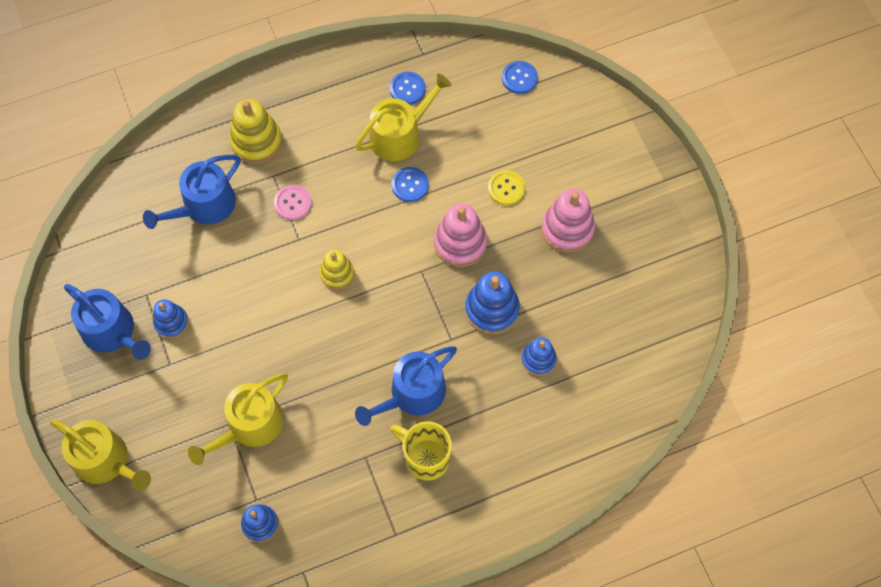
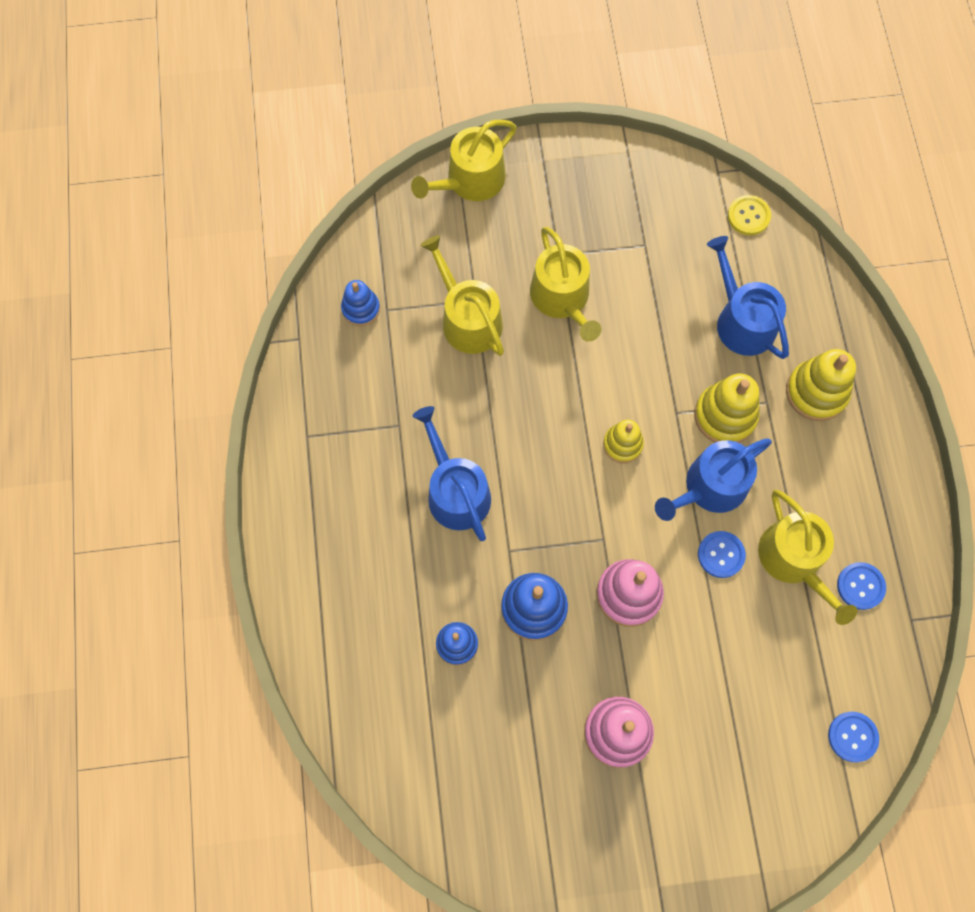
camera: 105 degrees right, 5 degrees up
blue watering can [64,284,151,360] -> blue watering can moved to [655,438,772,521]
blue stacking toy [153,299,189,338] -> none
pink button [274,185,312,220] -> yellow stacking toy [694,374,760,443]
yellow mug [390,421,452,481] -> none
yellow button [488,170,525,206] -> yellow button moved to [728,195,771,235]
none -> yellow watering can [530,227,601,342]

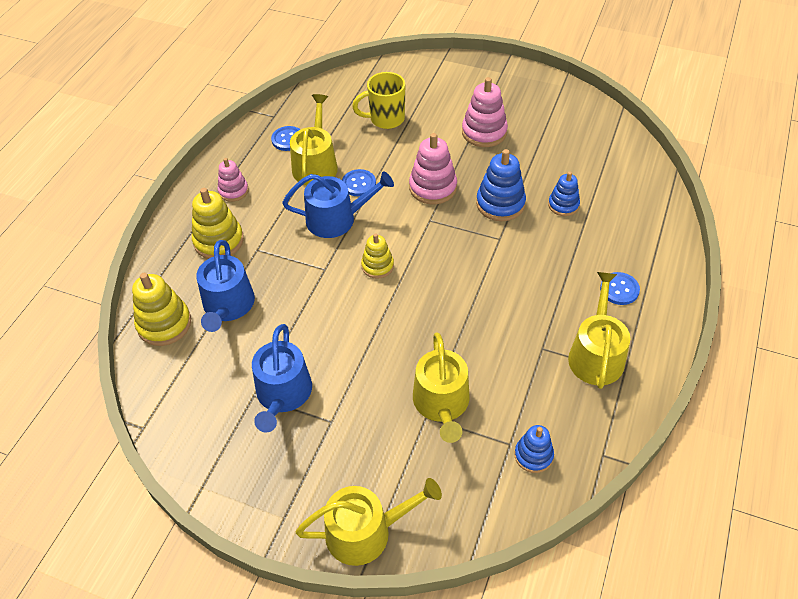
camera: 150 degrees left, 20 degrees down
blue watering can [413,406,491,541] -> blue watering can moved to [252,324,312,432]
yellow watering can [530,227,601,342] -> yellow watering can moved to [568,272,630,389]
yellow stacking toy [694,374,760,443] -> yellow stacking toy moved to [132,273,191,346]
yellow button [728,195,771,235] -> none
blue button [828,712,879,762] -> blue button moved to [600,272,640,305]
none -> pink stacking toy [218,158,249,202]
none -> yellow mug [352,72,405,129]

